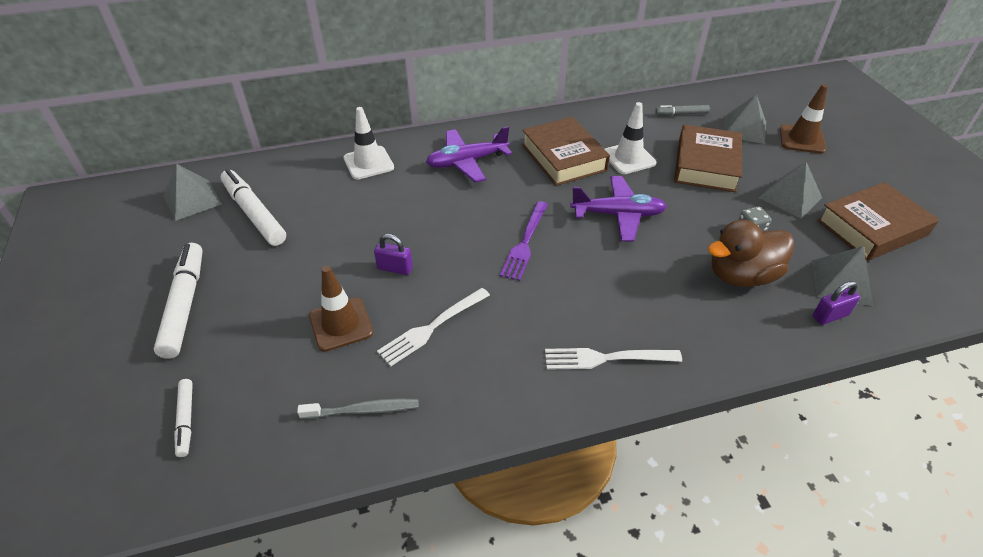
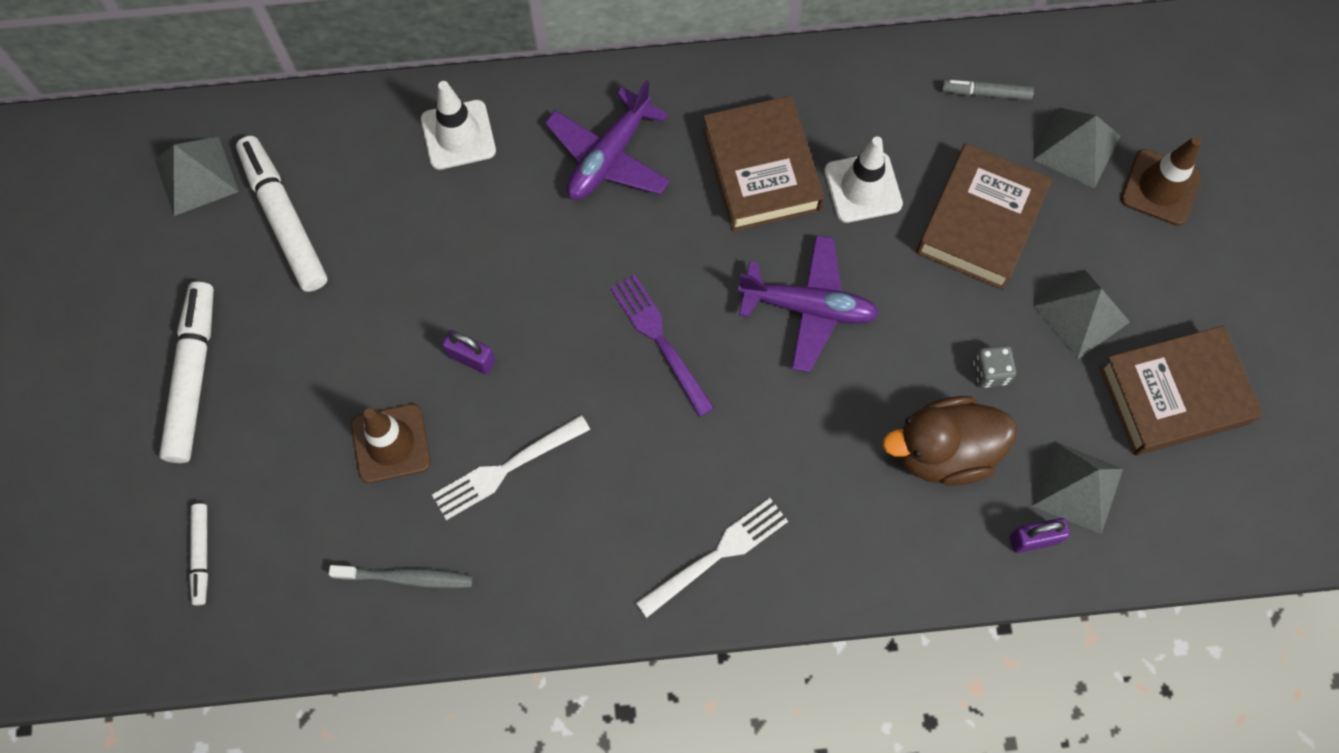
camera: 10 degrees right, 25 degrees up
purple plane [426,126,512,183] -> purple plane turned 45 degrees counterclockwise [545,80,670,200]
purple fork [500,201,548,281] -> purple fork turned 120 degrees clockwise [610,274,714,417]
white fork [545,348,682,370] -> white fork turned 135 degrees clockwise [636,498,788,618]

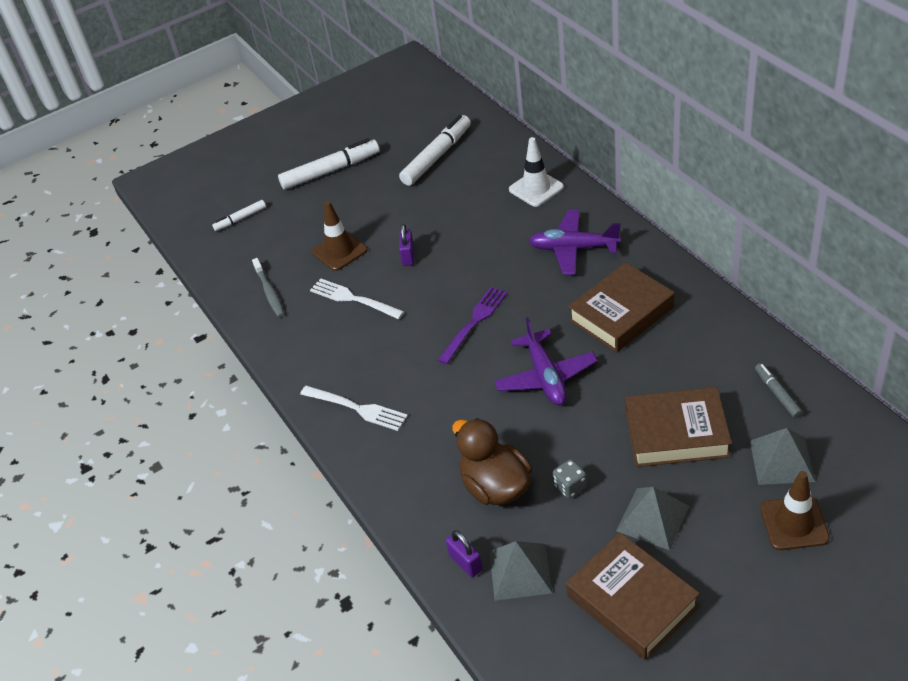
camera: 70 degrees right, 25 degrees down
grey pyramid [155,137,239,216] -> none
white traffic cone [824,137,903,223] -> none

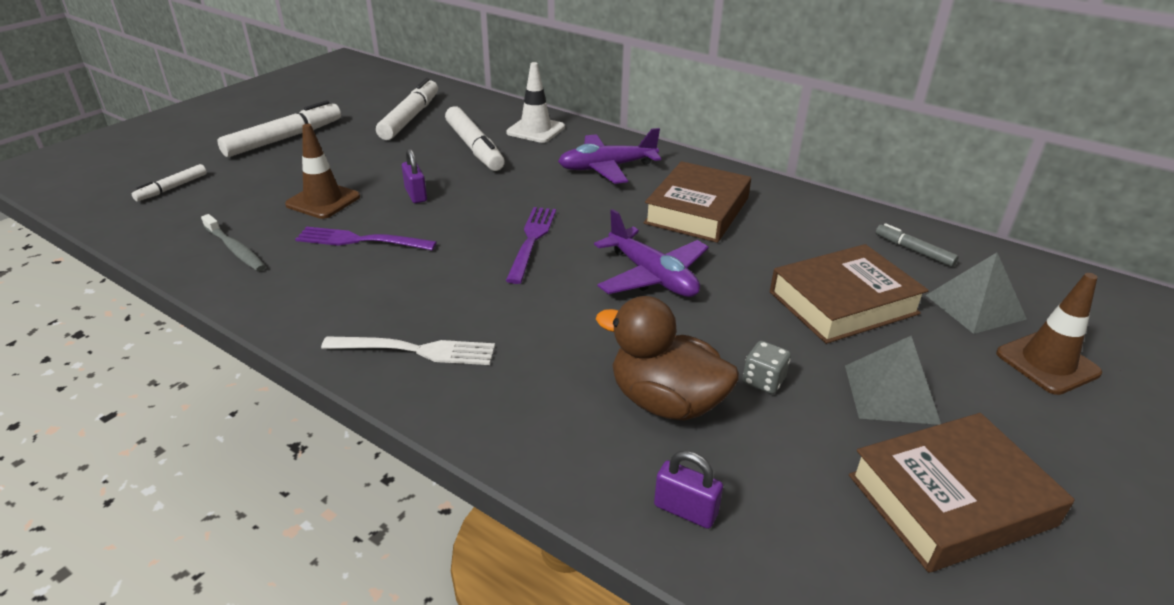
camera: 30 degrees left, 10 degrees down
white fork [310,278,404,319] -> purple fork [295,227,437,250]
grey pyramid [489,541,552,601] -> none
brown book [566,532,700,660] -> brown book turned 45 degrees counterclockwise [849,413,1075,573]
none -> white marker [445,106,505,171]

